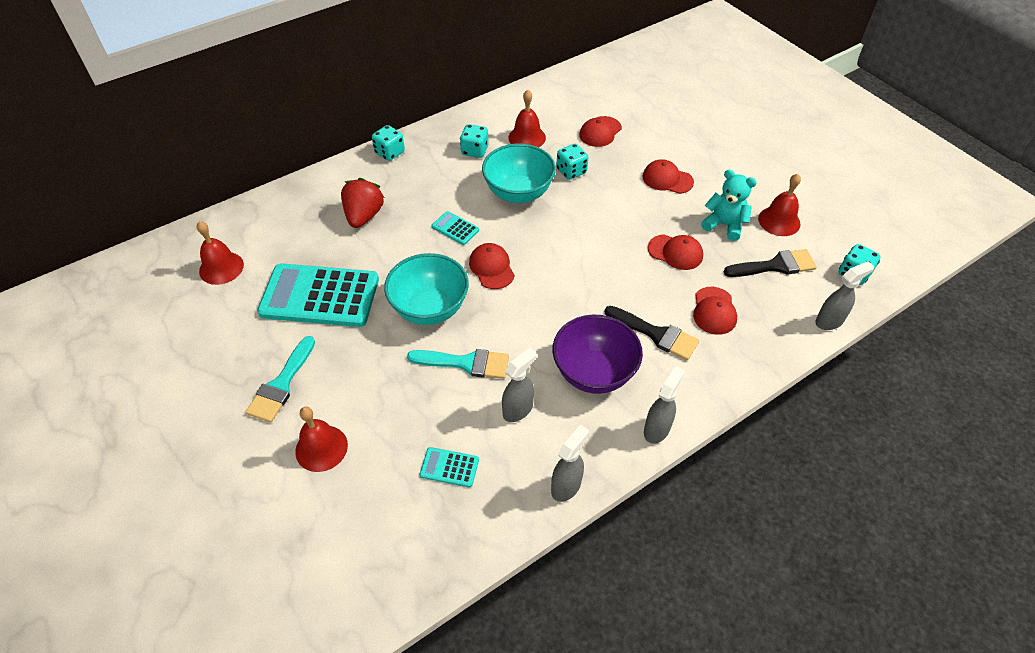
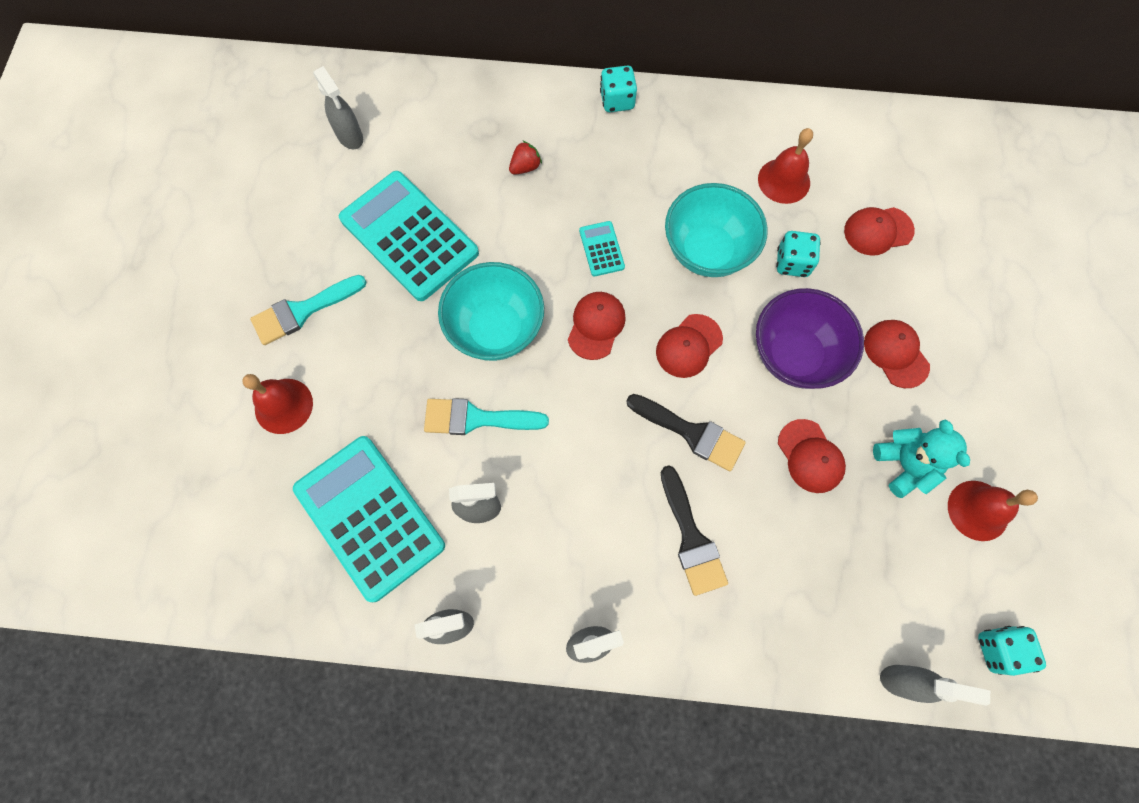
camera: 40 degrees right, 20 degrees up
red bell [197,221,244,285] -> grey spray bottle [313,66,363,149]
red strawberry [341,178,384,228] -> red strawberry [509,140,542,175], size x0.54
turquoise brush [407,349,509,379] -> turquoise brush turned 135 degrees clockwise [424,398,549,435]
turquoise calculator [419,447,479,487] -> turquoise calculator [293,436,445,602], size x2.35
turquoise dice [460,124,489,158] -> none
purple bowl [552,315,643,394] -> purple bowl moved to [756,288,864,389]
red cap [693,287,737,335] -> red cap moved to [656,314,723,378]
black brush [724,249,817,277] -> black brush moved to [626,394,746,471]

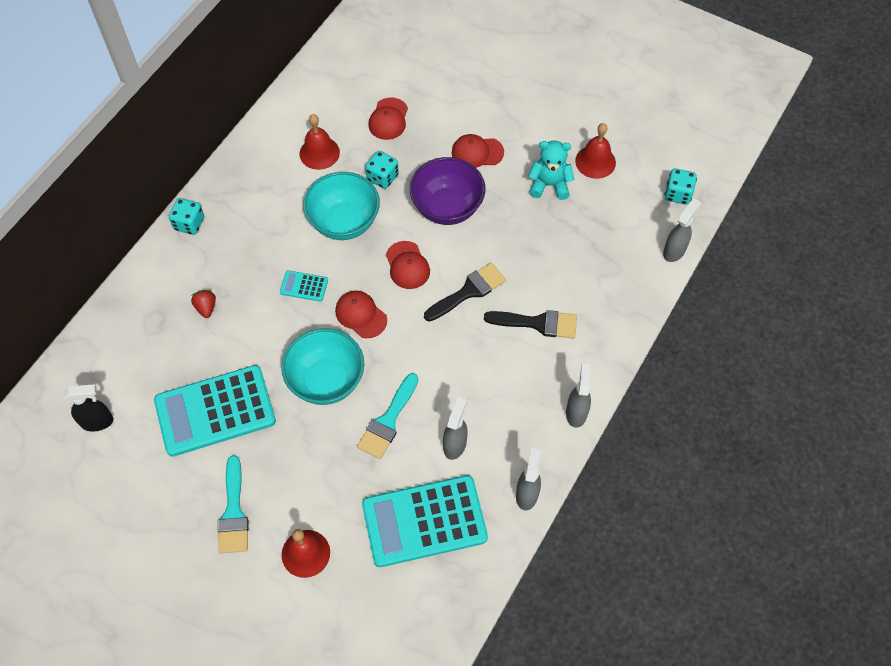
camera: 65 degrees left, 10 degrees down
grey spray bottle [313,66,363,149] -> black spray bottle [63,384,113,432]
red cap [778,419,846,493] -> none

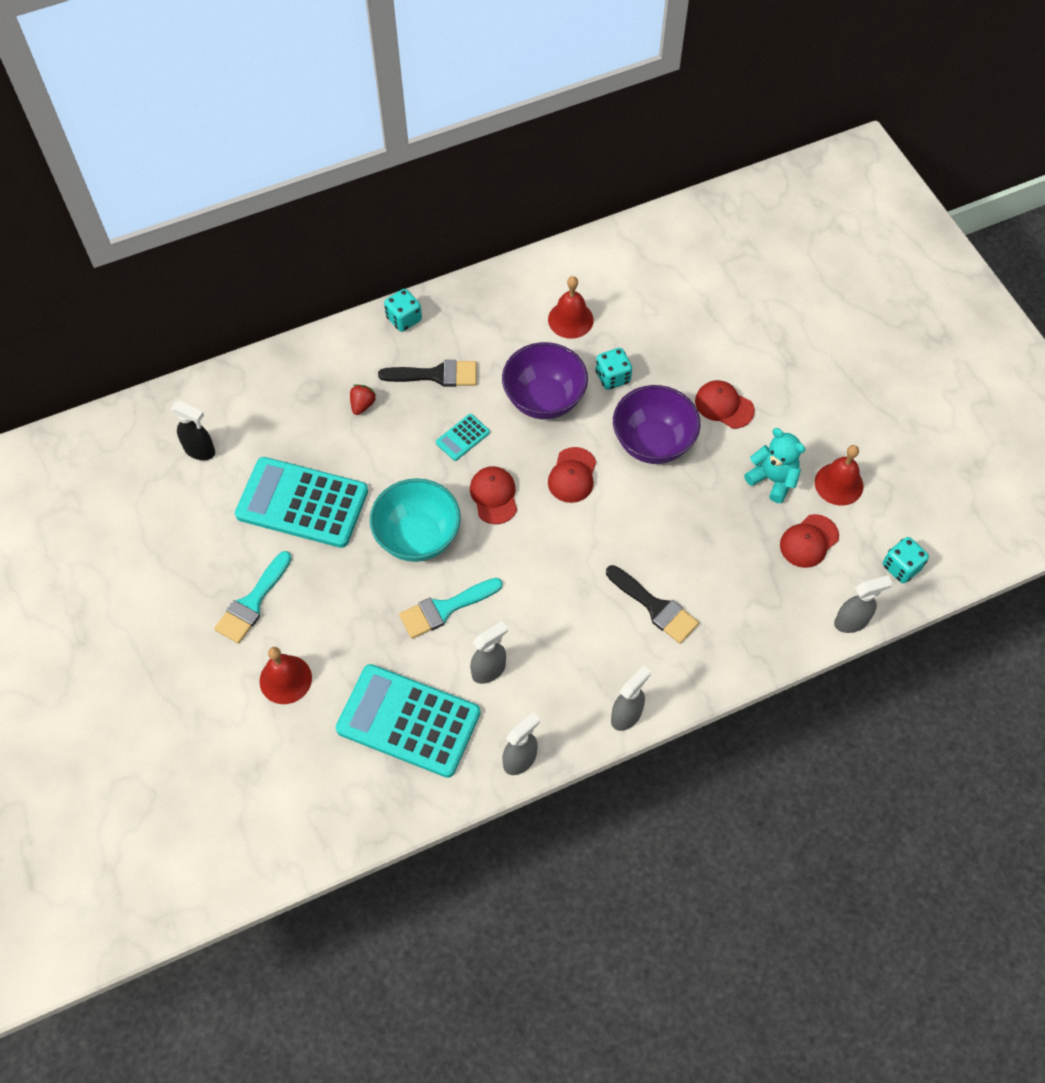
camera: 35 degrees right, 0 degrees up
turquoise calculator [280,270,328,302] -> turquoise calculator turned 90 degrees counterclockwise [436,414,490,461]
turquoise bowl [303,172,380,240] -> purple bowl [502,342,588,419]
red cap [368,97,408,140] -> red cap moved to [780,514,839,568]
black brush [424,263,506,322] -> black brush moved to [378,360,477,387]

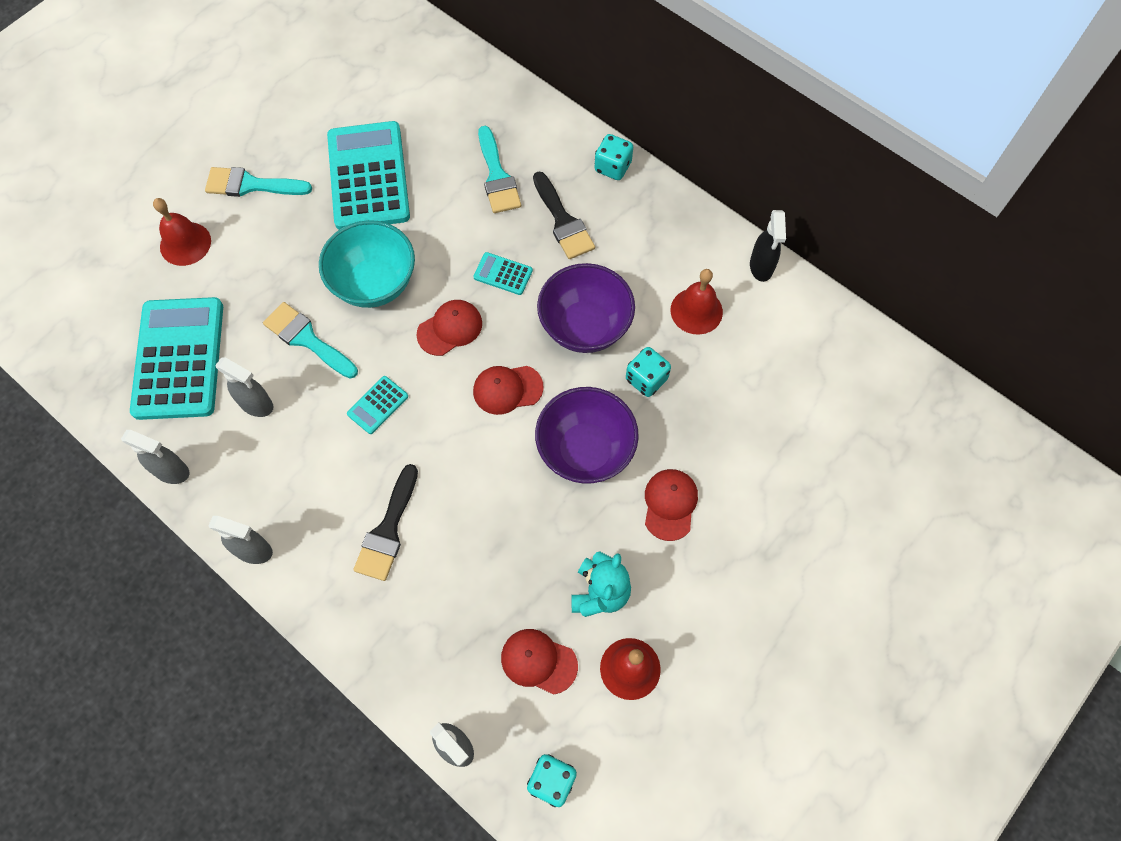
camera: 65 degrees right, 5 degrees up
black spray bottle [171,401,215,460] -> black spray bottle moved to [750,210,786,282]
red strawberry [350,384,376,415] -> turquoise brush [478,126,521,213]
none -> turquoise calculator [347,376,408,434]

